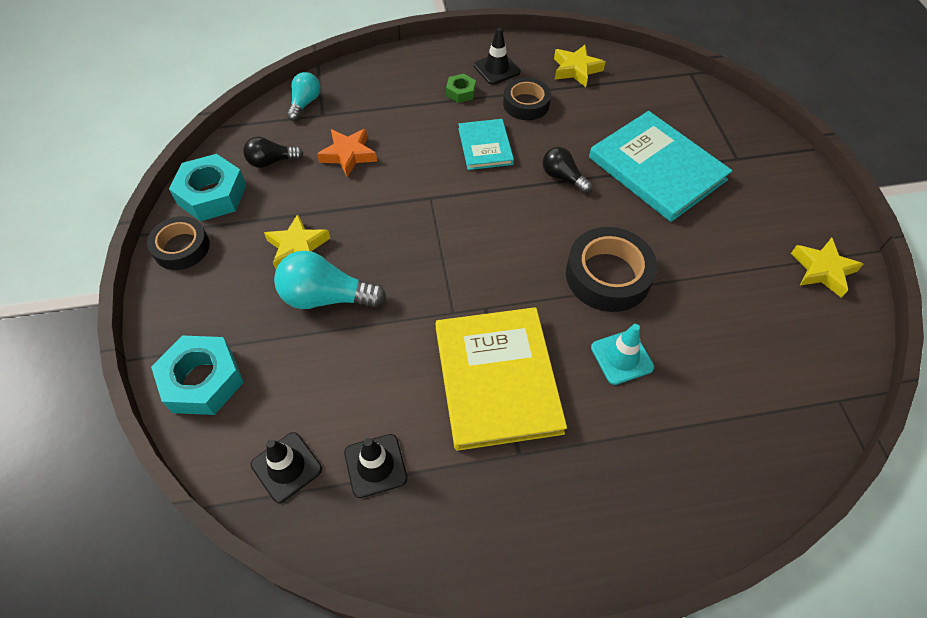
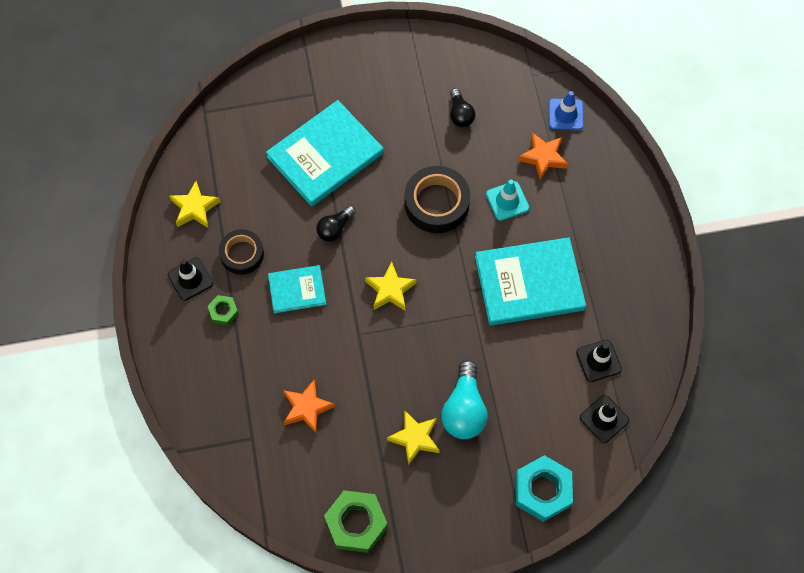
camera: 90 degrees left, 10 degrees up
black tape [147,216,210,270] -> none
turquoise nut [169,154,246,221] -> green nut [324,490,388,553]
black light bulb [243,137,304,168] -> black light bulb moved to [450,88,475,127]
turquoise light bulb [287,72,320,121] -> none
yellow book [436,307,567,451] -> turquoise book [475,237,586,326]
yellow star [791,238,864,298] -> yellow star moved to [365,262,417,311]
none -> orange star [518,132,568,180]
none -> blue traffic cone [549,91,584,130]

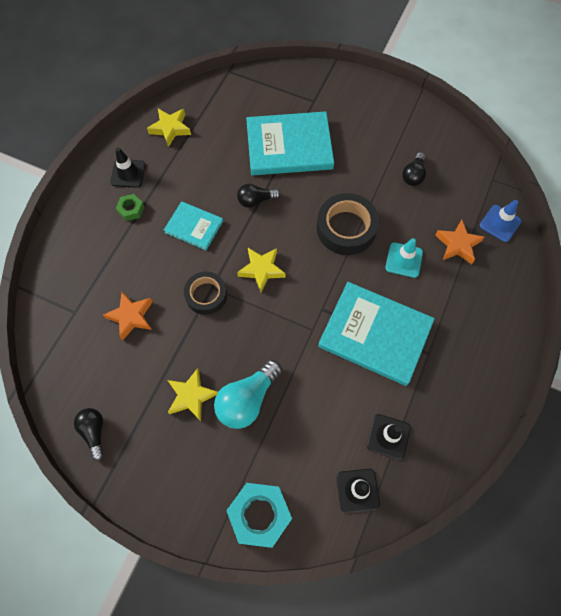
camera: 35 degrees right, 0 degrees up
black tape [219,229,264,275] -> black tape moved to [184,272,227,315]
green nut [324,490,388,553] -> black light bulb [74,408,104,461]

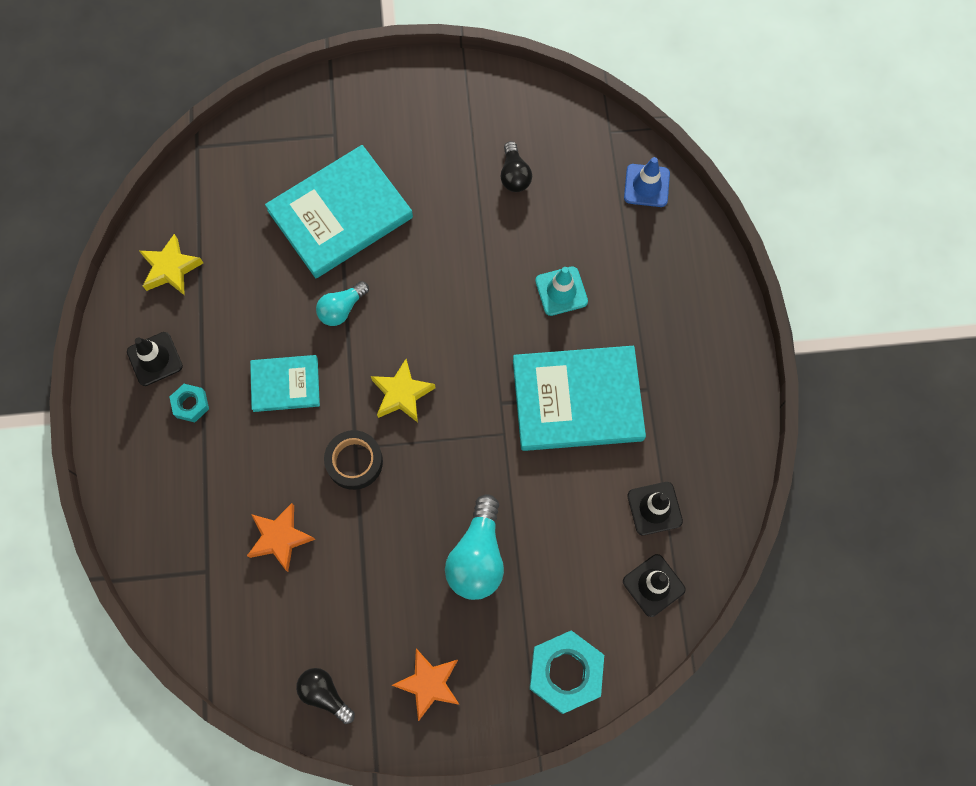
camera: 30 degrees left, 5 degrees up
green nut [116,194,144,221] -> turquoise nut [169,384,209,422]
yellow star [168,368,218,421] -> none
black light bulb [237,184,281,208] -> turquoise light bulb [316,281,369,326]
black tape [317,193,379,255] -> none
orange star [435,220,484,264] -> orange star moved to [392,649,460,721]

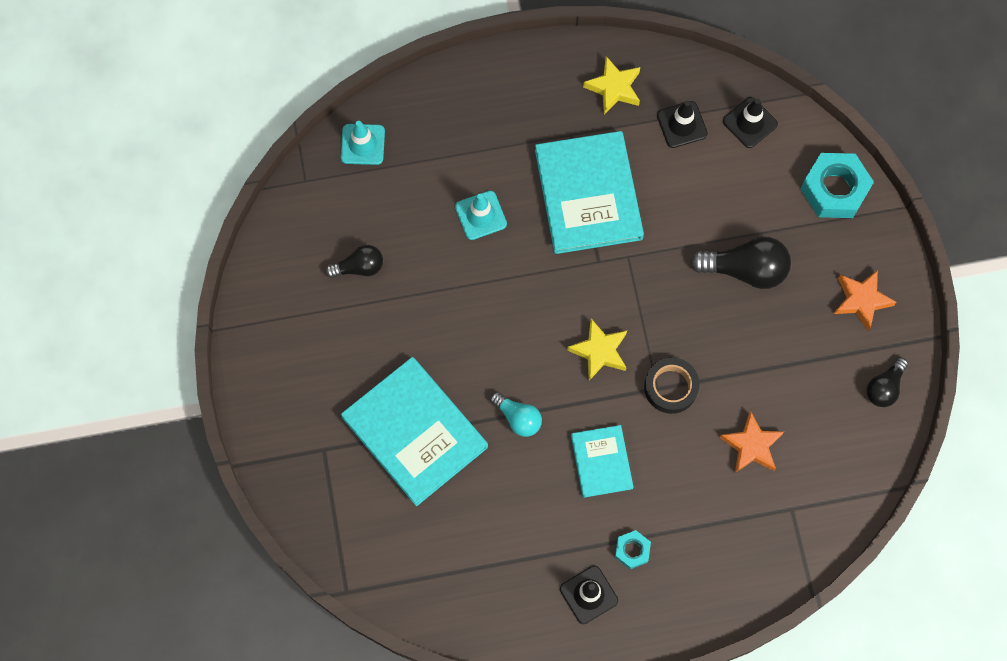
camera: 95 degrees left, 0 degrees up
yellow star [139,234,203,296] -> yellow star moved to [583,56,640,115]
turquoise light bulb [445,494,504,600] -> black light bulb [690,236,791,289]
blue traffic cone [624,157,670,207] -> turquoise traffic cone [341,121,385,165]

